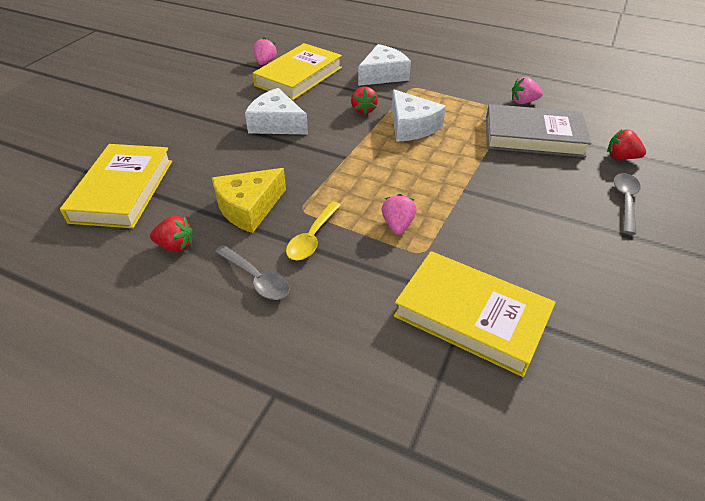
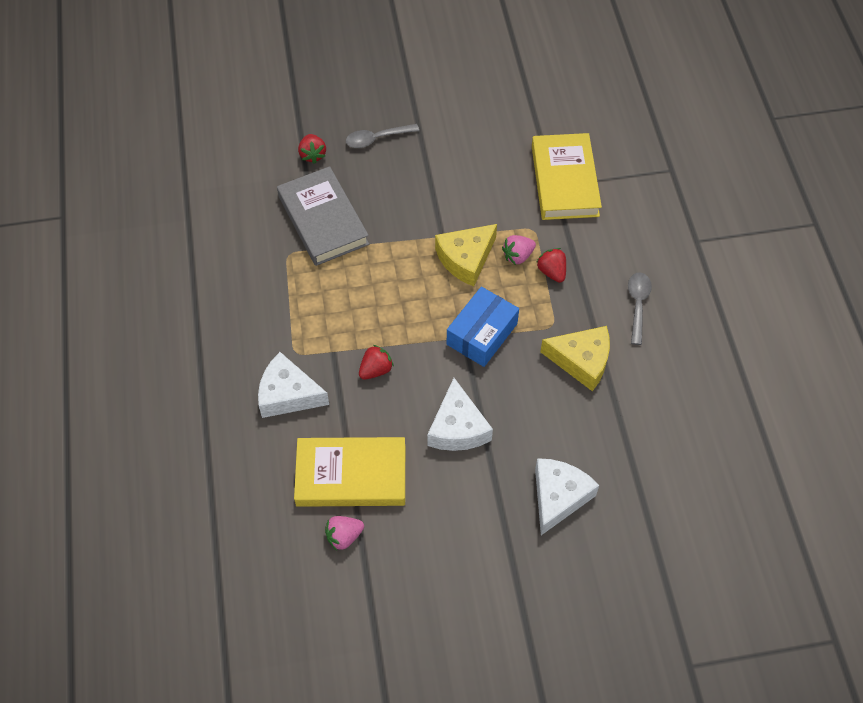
camera: 125 degrees left, 15 degrees up
yellow book [60,144,172,228] -> none
red strawberry [150,216,193,252] -> red strawberry moved to [536,248,566,283]
yellow spoon [286,201,341,260] -> none
white cheese [392,89,446,142] -> white cheese moved to [535,458,599,535]
pink strawberry [512,77,543,104] -> none
none -> yellow cheese [435,224,497,286]
none -> blue box [447,287,519,367]

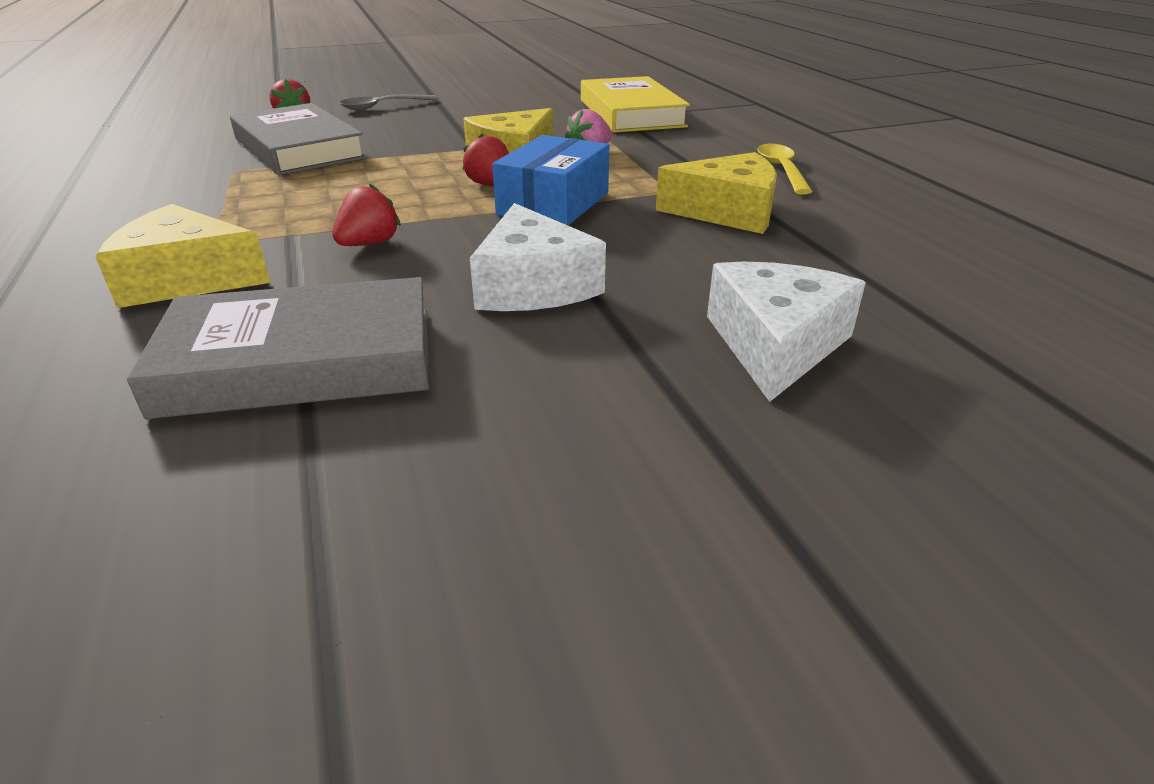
camera: 10 degrees left, 25 degrees down
white cheese [258,352,329,418] -> yellow cheese [95,204,271,308]
yellow book [294,437,405,507] -> grey book [127,277,429,419]
pink strawberry [325,516,364,551] -> none
red strawberry [536,248,566,283] -> red strawberry moved to [462,133,509,186]
grey spoon [628,273,652,345] -> yellow spoon [757,143,813,194]

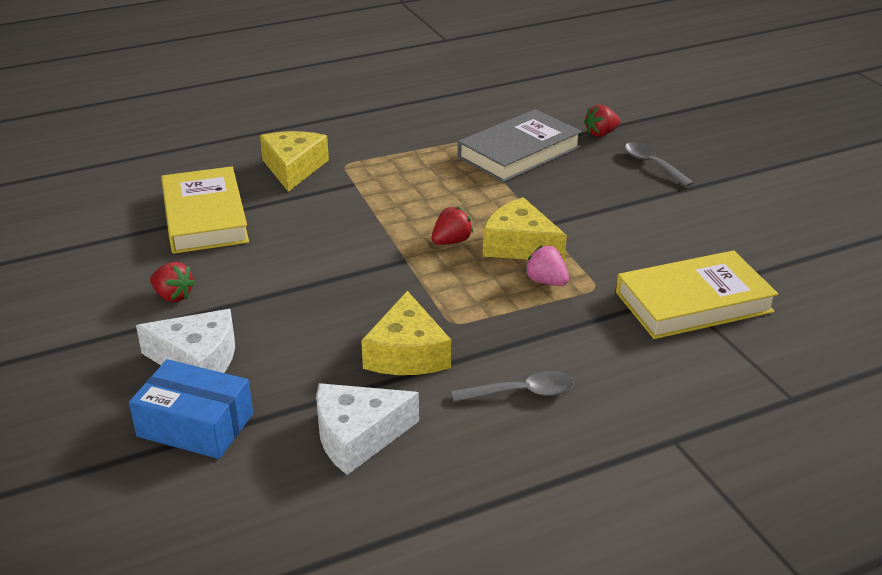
camera: 85 degrees right, 0 degrees up
grey book [127,277,429,419] -> yellow book [161,166,249,254]
red strawberry [332,183,401,246] -> red strawberry moved to [150,262,195,302]
white cheese [470,203,606,311] -> white cheese moved to [316,383,419,475]
blue box [492,135,609,226] -> blue box moved to [129,359,253,459]
yellow spoon [757,143,813,194] -> grey spoon [452,371,574,402]

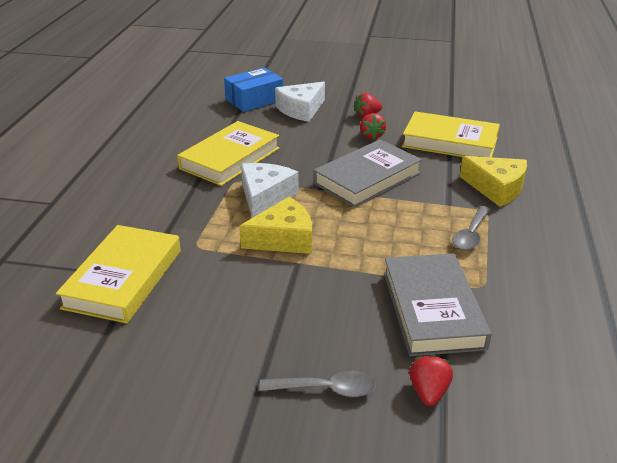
camera: 125 degrees right, 0 degrees up
white cheese [316,383,419,475] -> white cheese moved to [241,163,299,218]
yellow cheese [361,291,451,375] -> yellow book [177,121,279,186]
red strawberry [432,207,473,245] -> red strawberry moved to [360,113,386,140]
grey spoon [452,371,574,402] -> grey spoon moved to [452,206,491,250]
pink strawberry [524,245,569,286] -> none
none -> grey book [314,139,422,208]

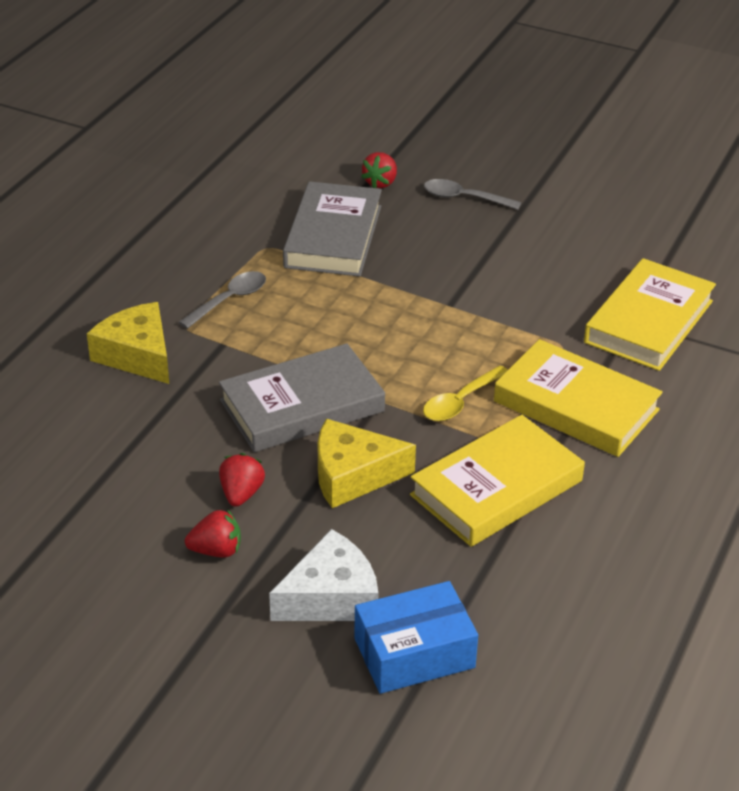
camera: 165 degrees left, 5 degrees up
yellow cheese [239,197,312,254] -> yellow cheese moved to [318,419,416,508]
white cheese [241,163,299,218] -> yellow spoon [423,366,508,421]
yellow book [402,111,500,157] -> yellow book moved to [494,339,663,457]

